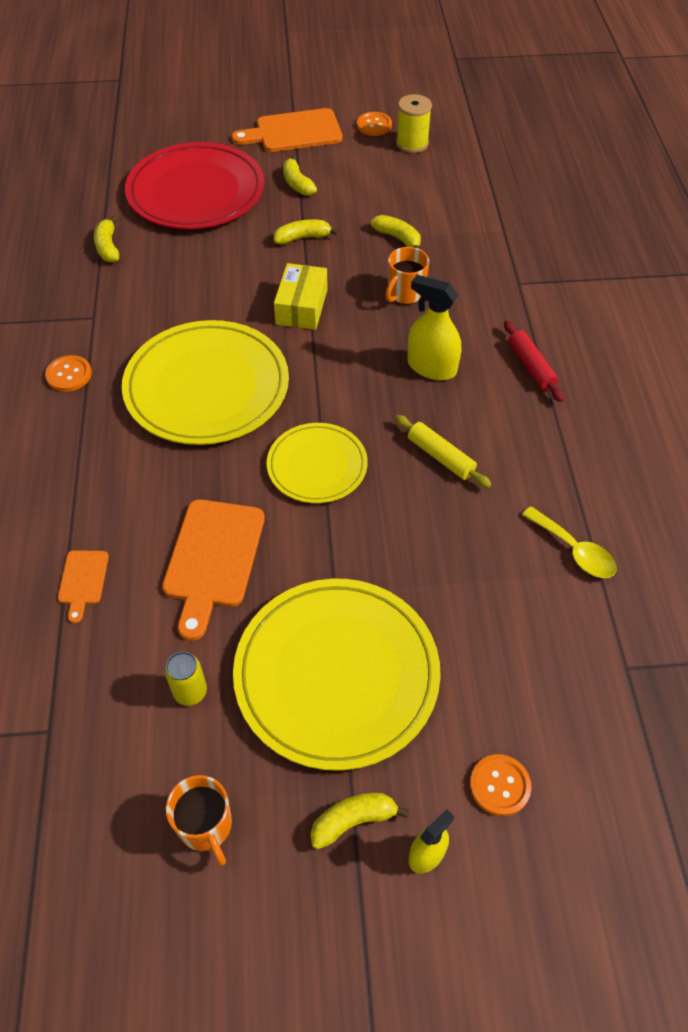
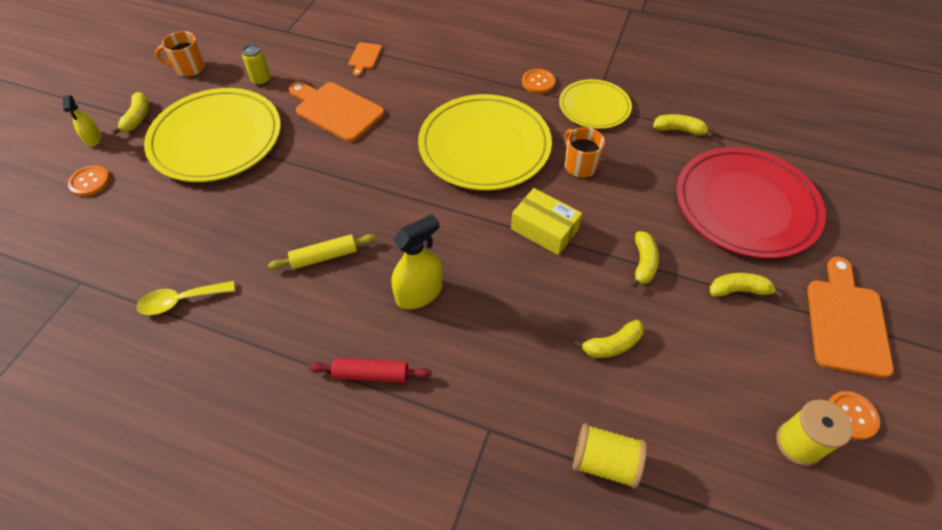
camera: 115 degrees right, 0 degrees up
orange cutting board [58,550,109,623] -> orange cutting board turned 105 degrees counterclockwise [349,42,382,76]
yellow plate [267,423,368,503] -> yellow plate moved to [559,79,632,129]
orange mug [385,247,429,304] -> orange mug moved to [565,127,605,178]
none -> yellow spool [573,423,647,488]

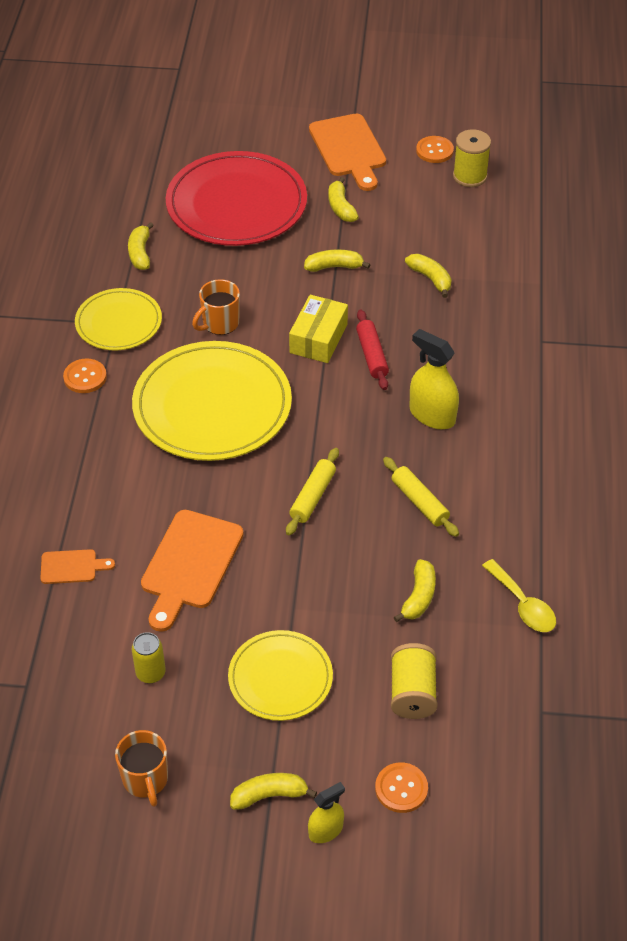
camera: 105 degrees left, 5 degrees down
yellow plate [144,88,281,182] -> yellow plate [228,630,333,721], size x0.57
red rolling pin [309,358,431,383] -> red rolling pin moved to [356,309,389,390]
yellow spool [573,423,647,488] -> yellow spool moved to [391,643,438,719]
orange cutting board [807,257,894,378] -> orange cutting board turned 105 degrees counterclockwise [309,114,386,191]
none -> yellow rolling pin [286,448,339,535]
none -> yellow banana [394,559,436,622]

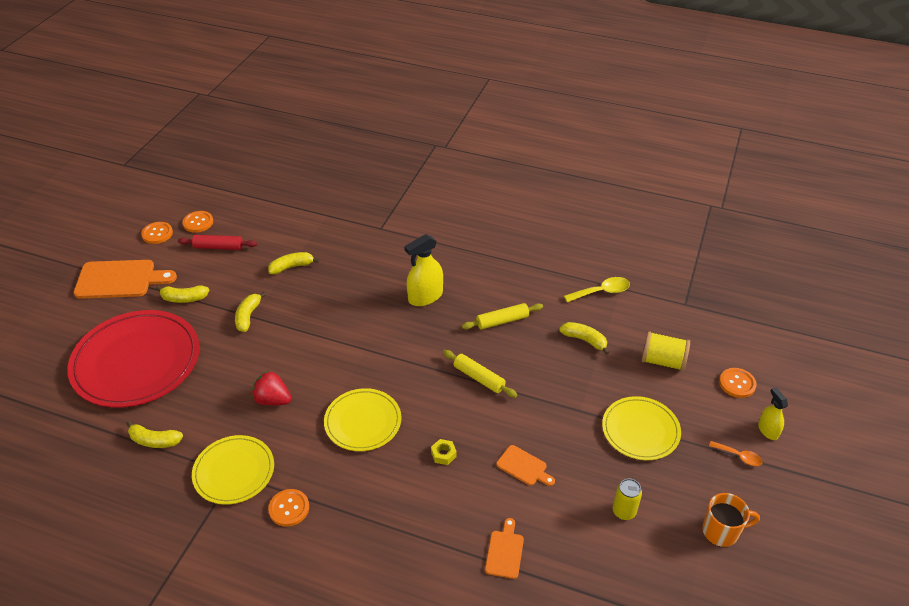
camera: 75 degrees left, 5 degrees down
yellow plate [132,341,292,461] -> yellow plate [324,388,402,451], size x0.57
orange cutting board [141,510,243,632] -> orange cutting board [496,445,555,486], size x0.51
orange mug [192,279,240,335] -> red strawberry [252,371,292,405]
yellow banana [230,773,317,810] -> orange spoon [709,441,763,466]
yellow box [289,295,348,363] -> none
red rolling pin [356,309,389,390] -> red rolling pin moved to [178,235,257,250]
yellow spool [453,129,491,187] -> orange button [182,211,213,233]
none -> yellow nut [431,439,457,465]

